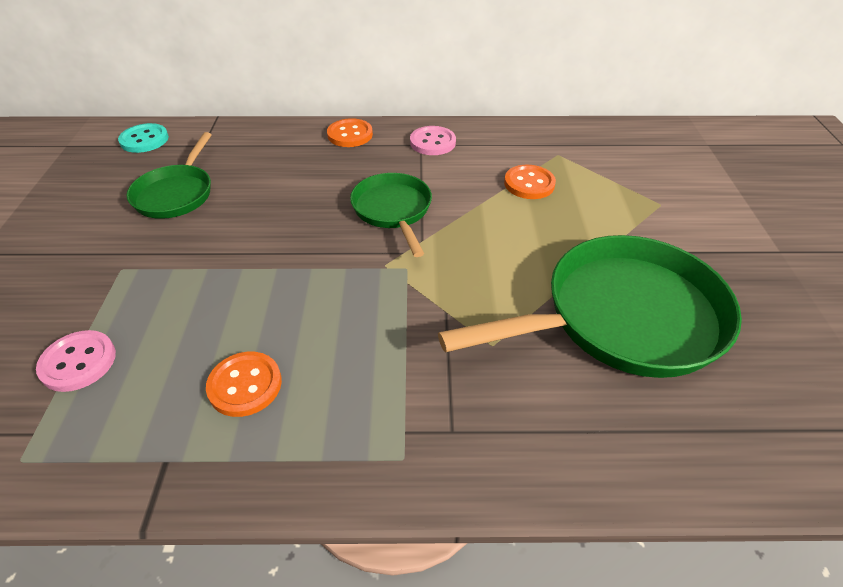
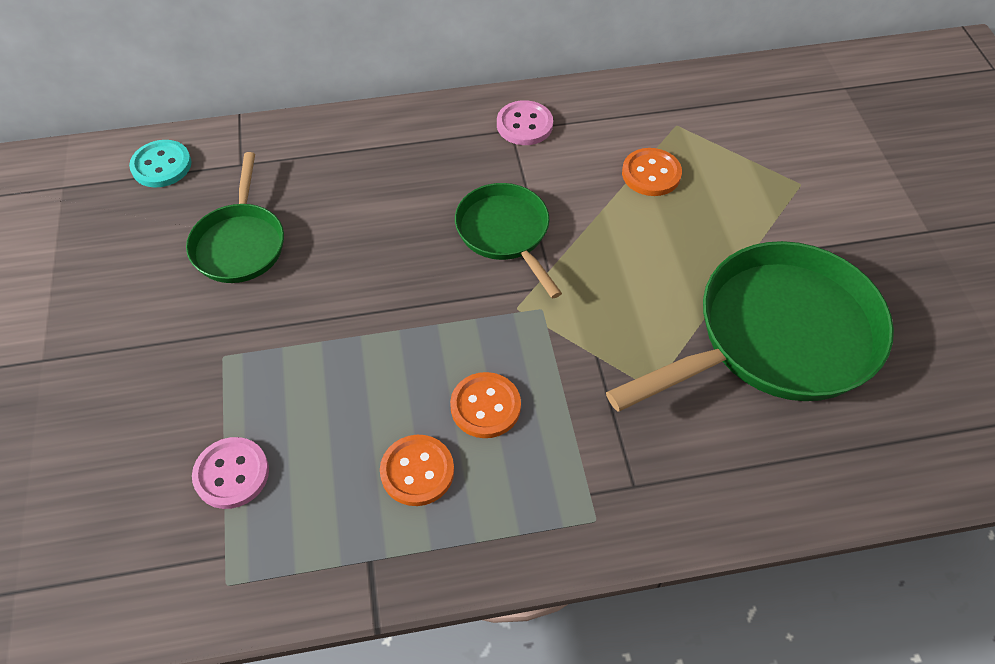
camera: 10 degrees left, 10 degrees up
orange button [327,118,373,147] -> orange button moved to [450,372,521,438]

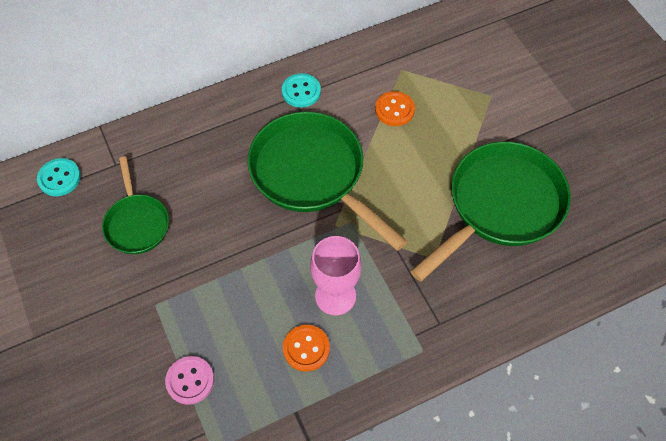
camera: 15 degrees left, 5 degrees up
orange button [450,372,521,438] -> pink goblet [310,236,362,315]
green pan [455,183,562,299] -> green pan [247,112,407,251], size x1.80
pink button [497,100,553,145] -> turquoise button [282,73,321,108]

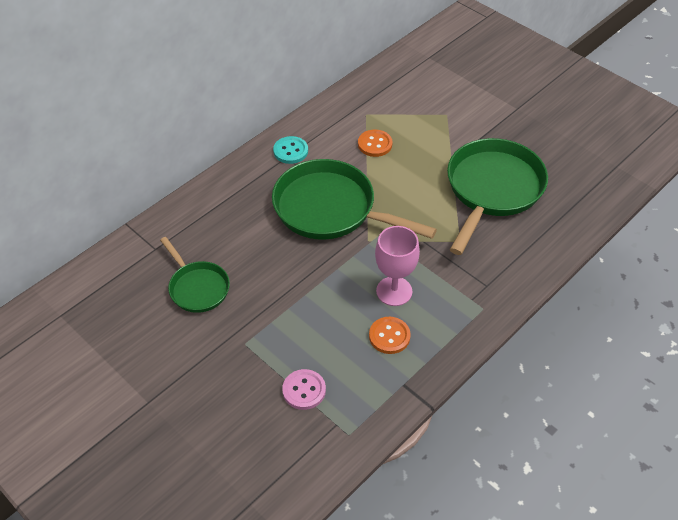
camera: 20 degrees left, 10 degrees down
turquoise button [37,158,81,196] -> none

